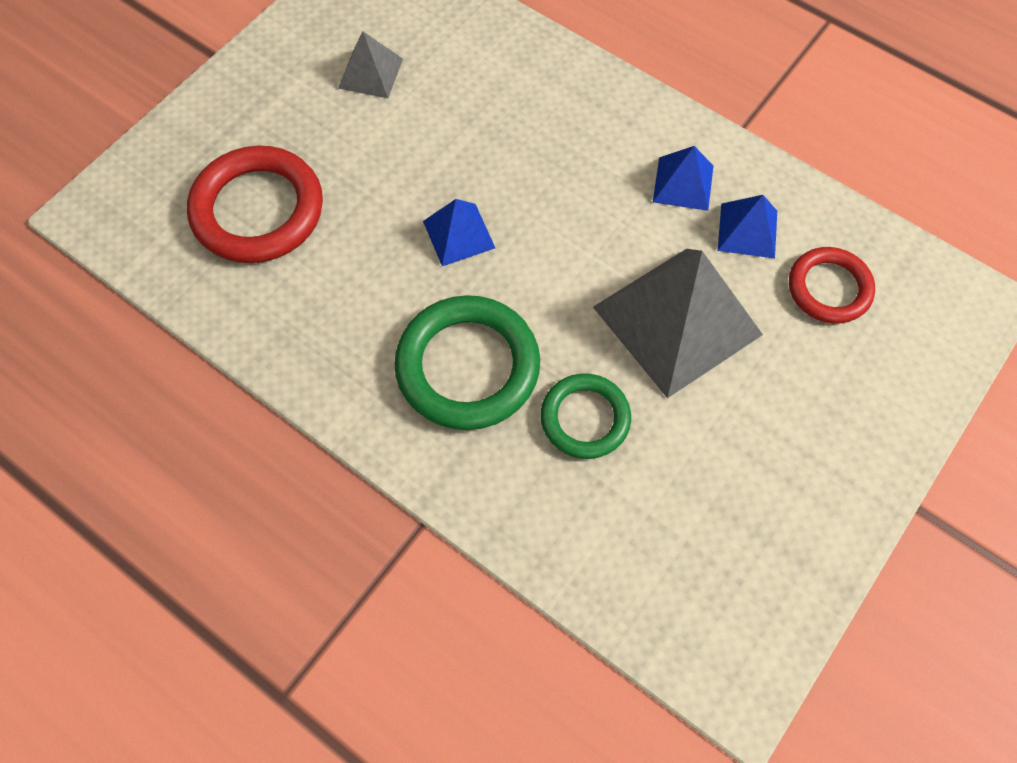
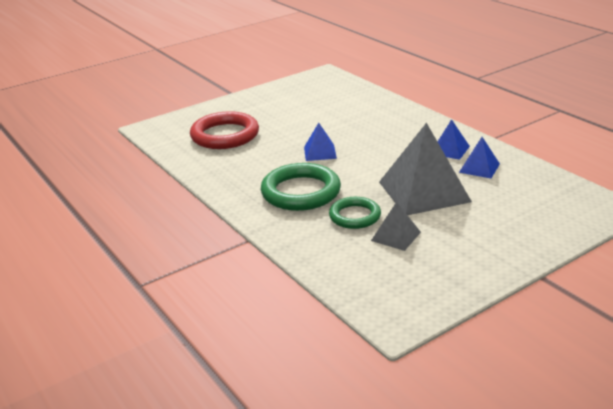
camera: 20 degrees right, 35 degrees down
grey pyramid [338,32,403,98] -> grey pyramid moved to [371,202,421,251]
red ring [789,247,875,324] -> none

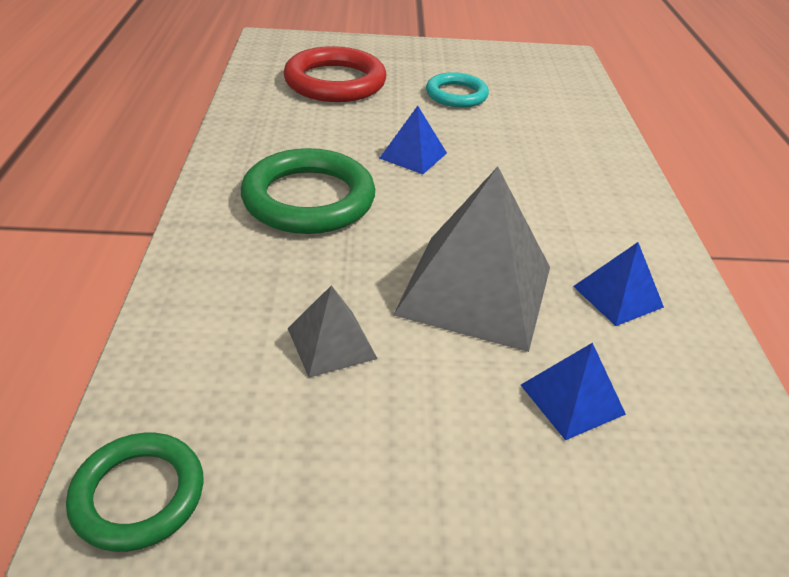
camera: 30 degrees right, 10 degrees up
green ring [329,197,381,229] -> green ring moved to [66,433,204,552]
blue pyramid [438,119,470,160] -> blue pyramid moved to [521,343,626,440]
none -> turquoise ring [426,72,489,108]

